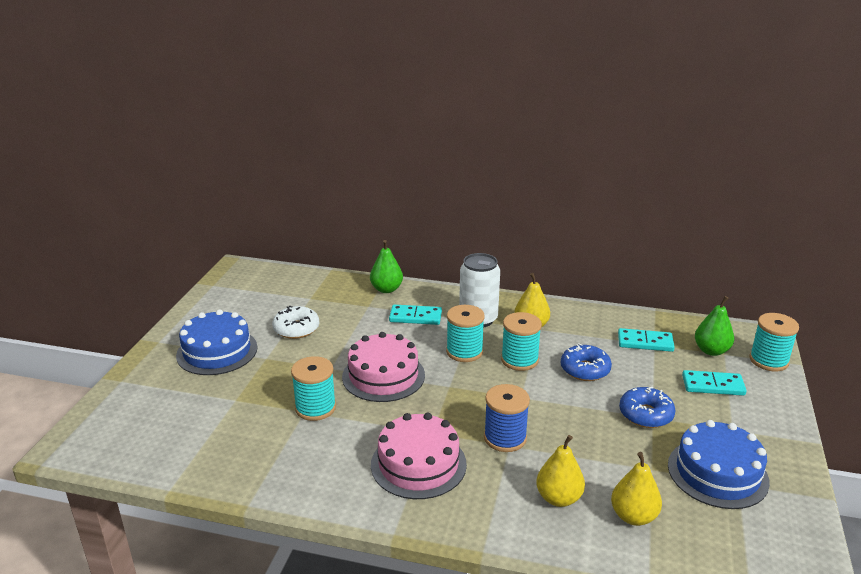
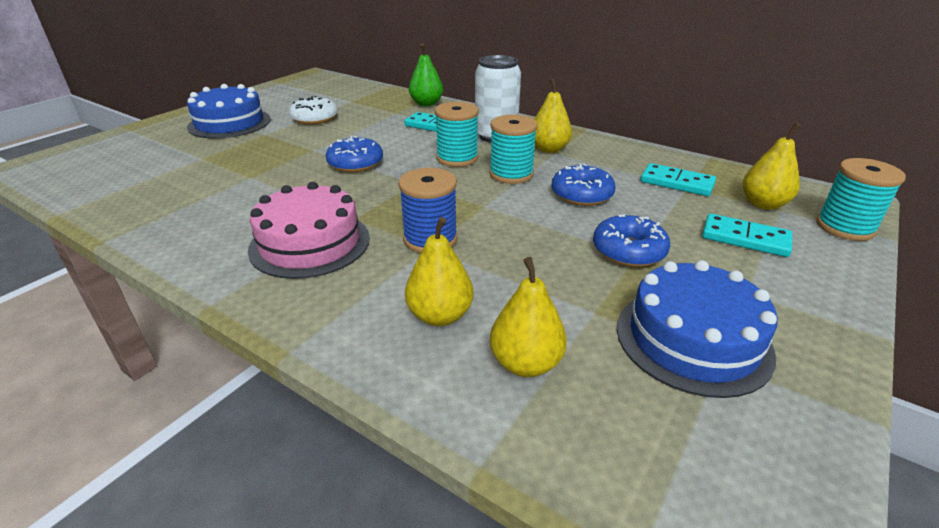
camera: 20 degrees right, 5 degrees up
turquoise spool [291,356,336,421] -> none
pink cake [342,332,425,402] -> blue donut [325,136,383,172]
green pear [695,296,734,356] -> yellow pear [743,123,801,210]

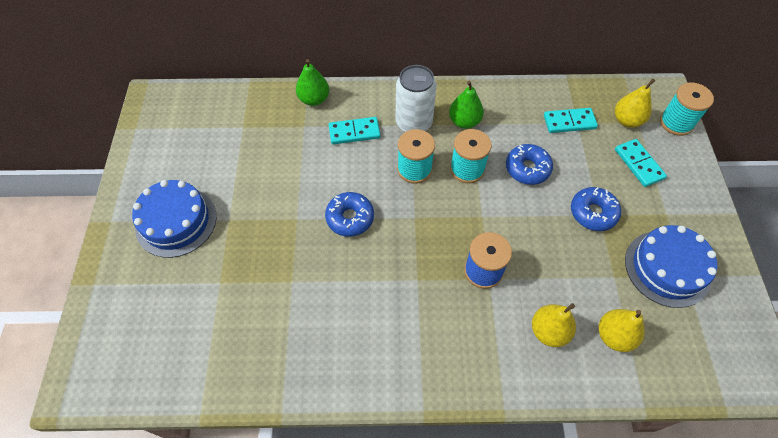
camera: 35 degrees left, 25 degrees up
pink cake [248,182,370,279] -> none
white donut [289,96,338,125] -> none
yellow pear [535,78,572,153] -> green pear [449,81,484,129]
turquoise domino [702,214,792,257] -> turquoise domino turned 75 degrees clockwise [615,139,667,187]

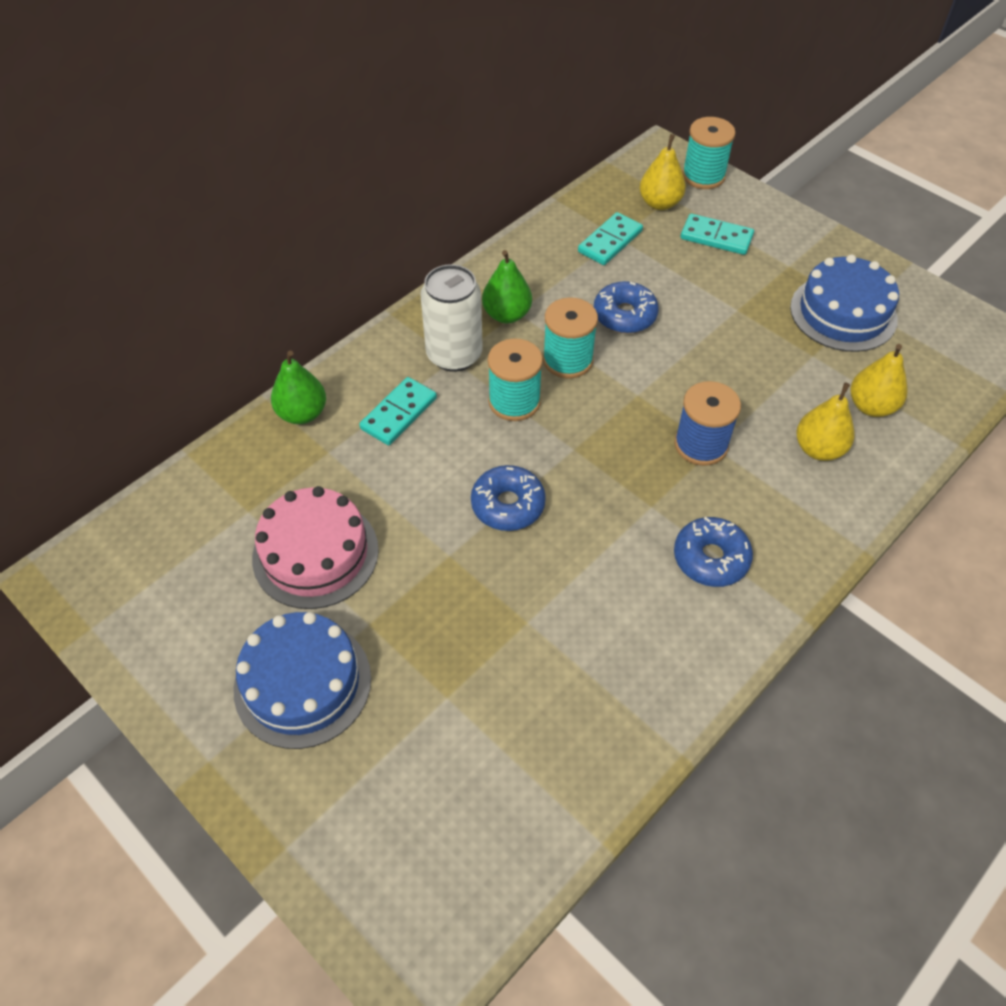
camera: 45 degrees left, 5 degrees down
blue donut [571,187,621,231] -> blue donut moved to [674,517,753,587]
none -> pink cake [252,486,379,609]

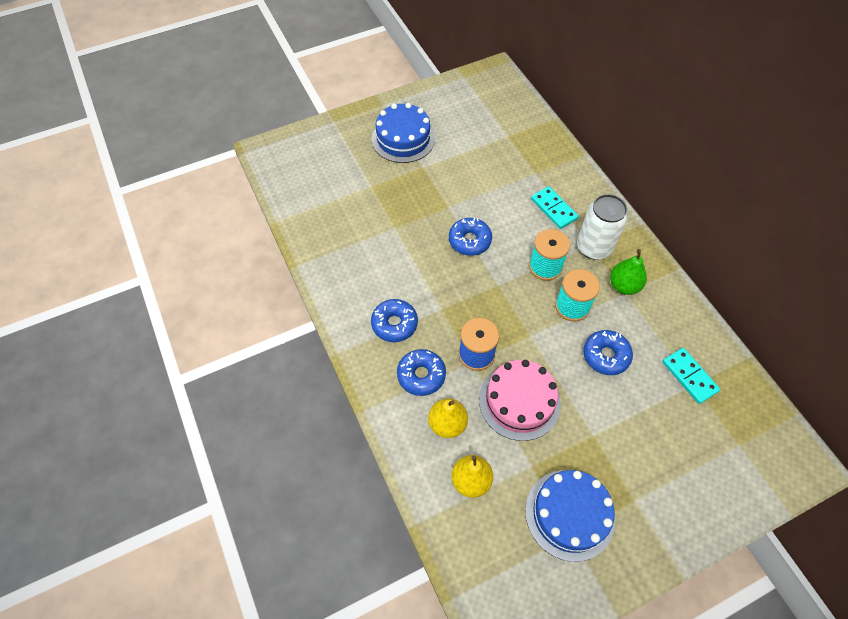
camera: 110 degrees right, 5 degrees up
pink cake [252,486,379,609] -> pink cake moved to [479,360,561,441]
green pear [271,351,326,424] -> none
yellow pear [639,134,686,210] -> none
turquoise domino [681,214,754,255] -> none
turquoise spool [682,117,735,189] -> none
none -> blue donut [397,349,446,396]

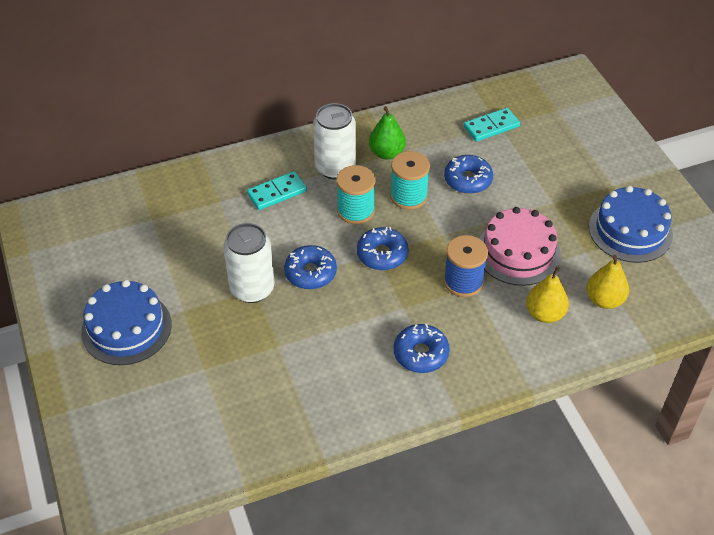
camera: 85 degrees left, 10 degrees down
blue donut [397,349,446,396] -> blue donut moved to [357,227,409,270]
none -> white can [223,223,274,303]

